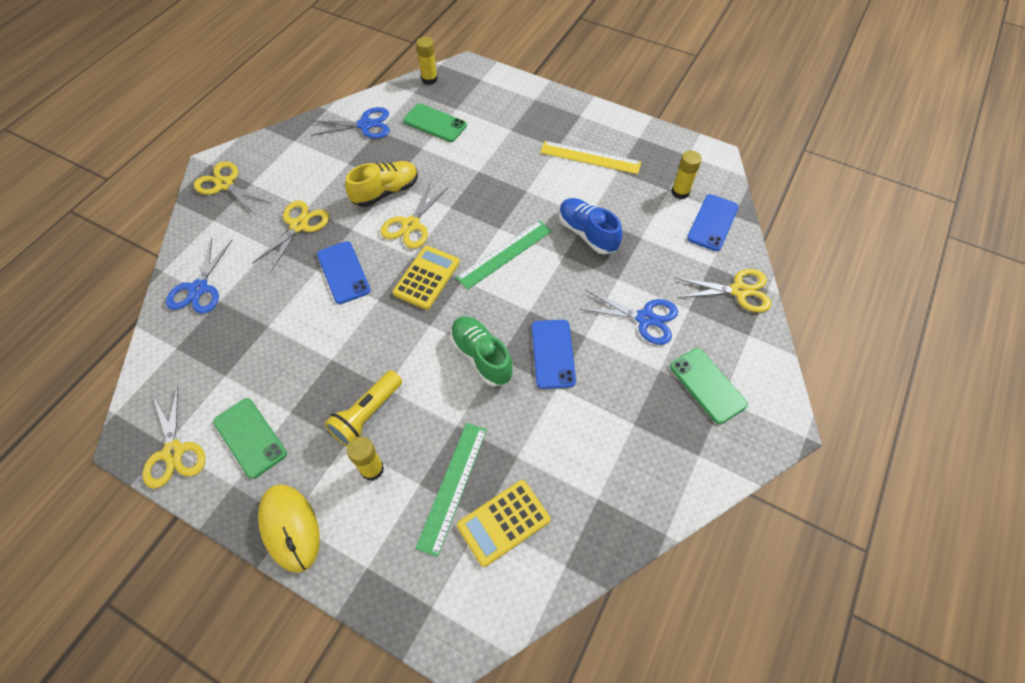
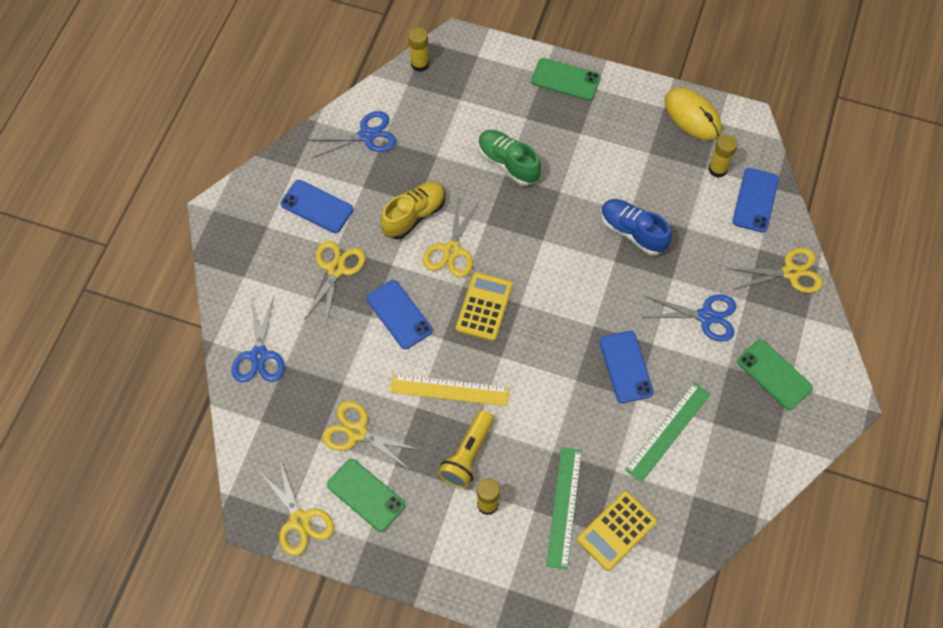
camera: 10 degrees left, 5 degrees up
yellow scissors [194,161,271,215] -> yellow scissors moved to [322,401,420,470]
yellow mouse [258,484,320,573] -> yellow mouse moved to [664,87,722,140]
green phone [403,104,467,142] -> green phone moved to [531,58,601,101]
green shoe [450,316,513,386] -> green shoe moved to [478,130,541,186]
green ruler [456,220,552,290] -> green ruler moved to [625,382,711,483]
yellow ruler [540,141,641,174] -> yellow ruler moved to [390,374,510,406]
none -> blue phone [281,180,353,233]

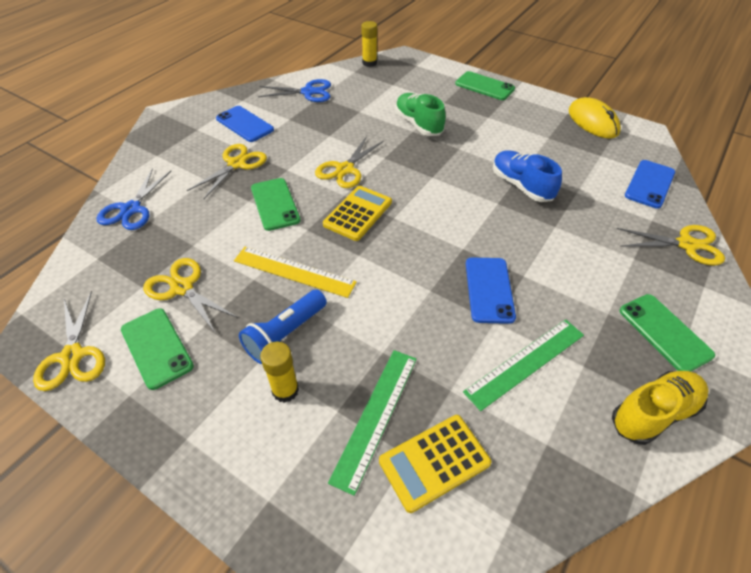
camera: 15 degrees right, 15 degrees down
blue phone [367,280,432,349] -> green phone [251,178,301,231]
yellow shoe [380,181,445,239] -> yellow shoe moved to [612,371,708,445]
yellow flashlight [438,410,494,489] -> blue flashlight [239,290,327,364]
blue scissors [644,294,736,342] -> none
yellow glue stick [709,135,737,178] -> none

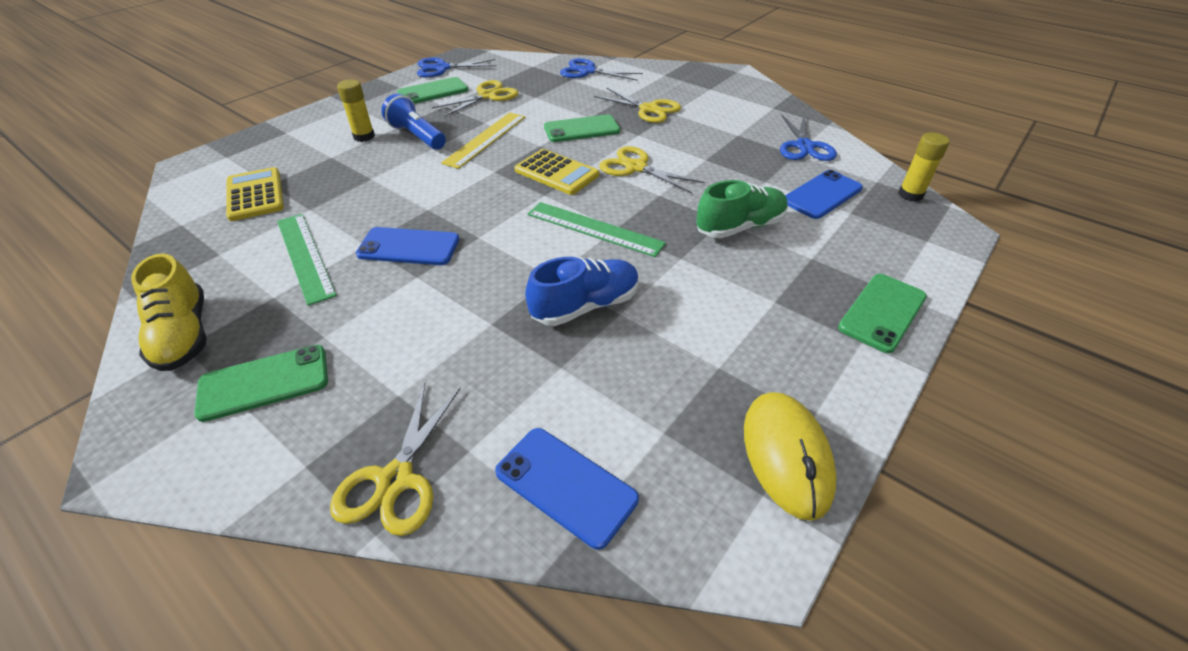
camera: 95 degrees right, 5 degrees down
yellow scissors [33,291,105,391] -> blue scissors [417,58,496,78]
blue phone [216,106,274,142] -> blue phone moved to [785,170,863,219]
green ruler [328,350,417,496] -> green ruler moved to [528,202,666,257]
yellow mouse [569,97,621,139] -> yellow mouse turned 75 degrees counterclockwise [744,392,837,521]

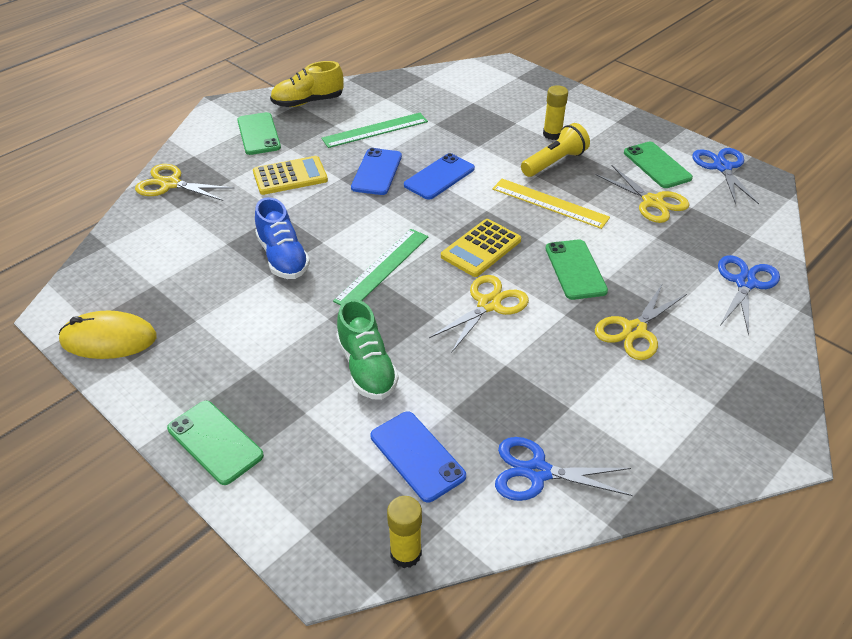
camera: 95 degrees right, 0 degrees up
yellow calculator [226,167,284,221] -> yellow calculator moved to [253,156,328,195]
blue flashlight [381,93,446,150] -> yellow flashlight [521,123,590,177]
blue phone [495,428,639,550] -> blue phone moved to [404,153,475,200]

